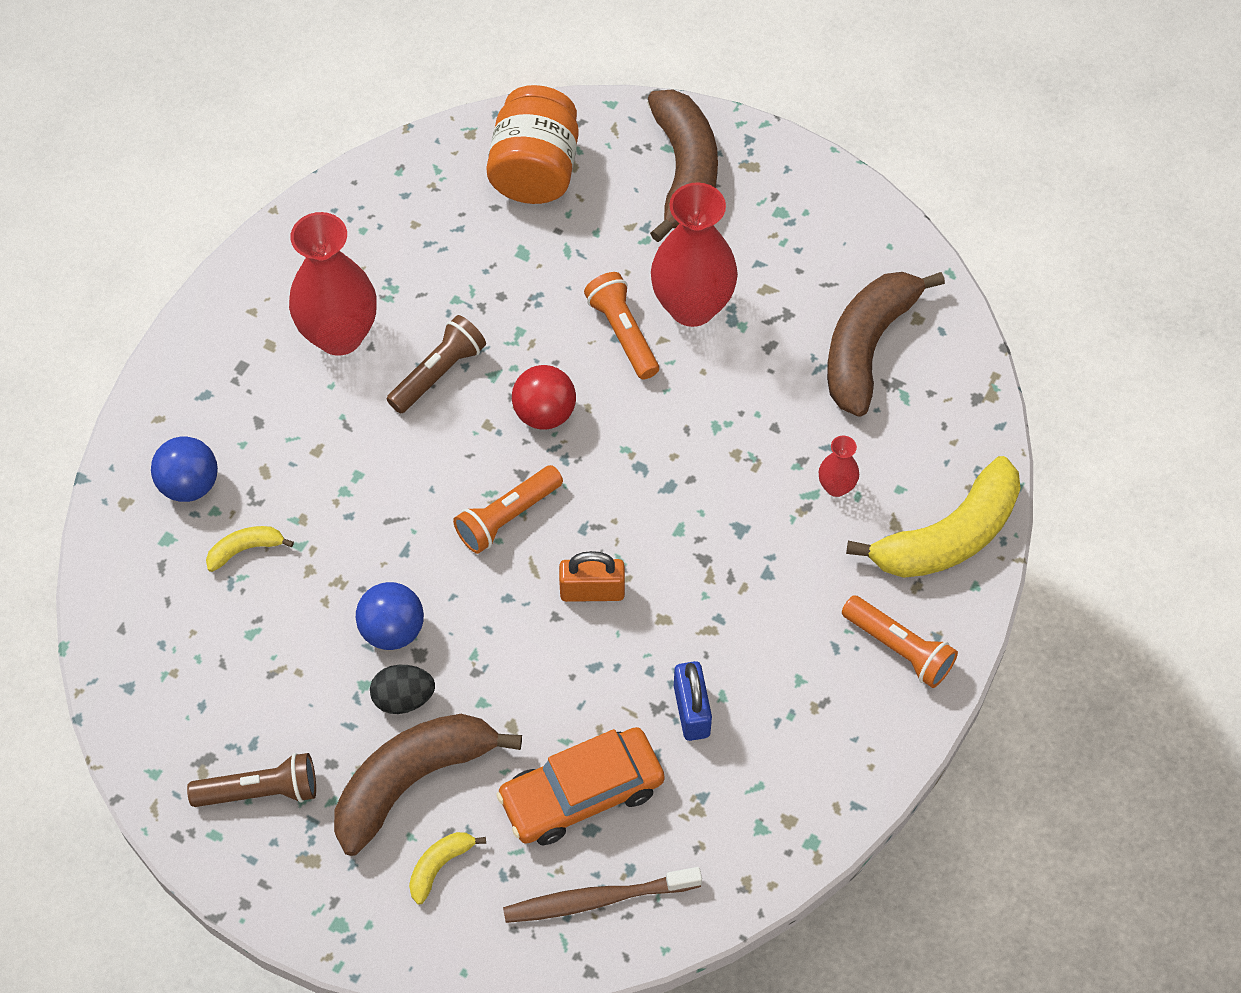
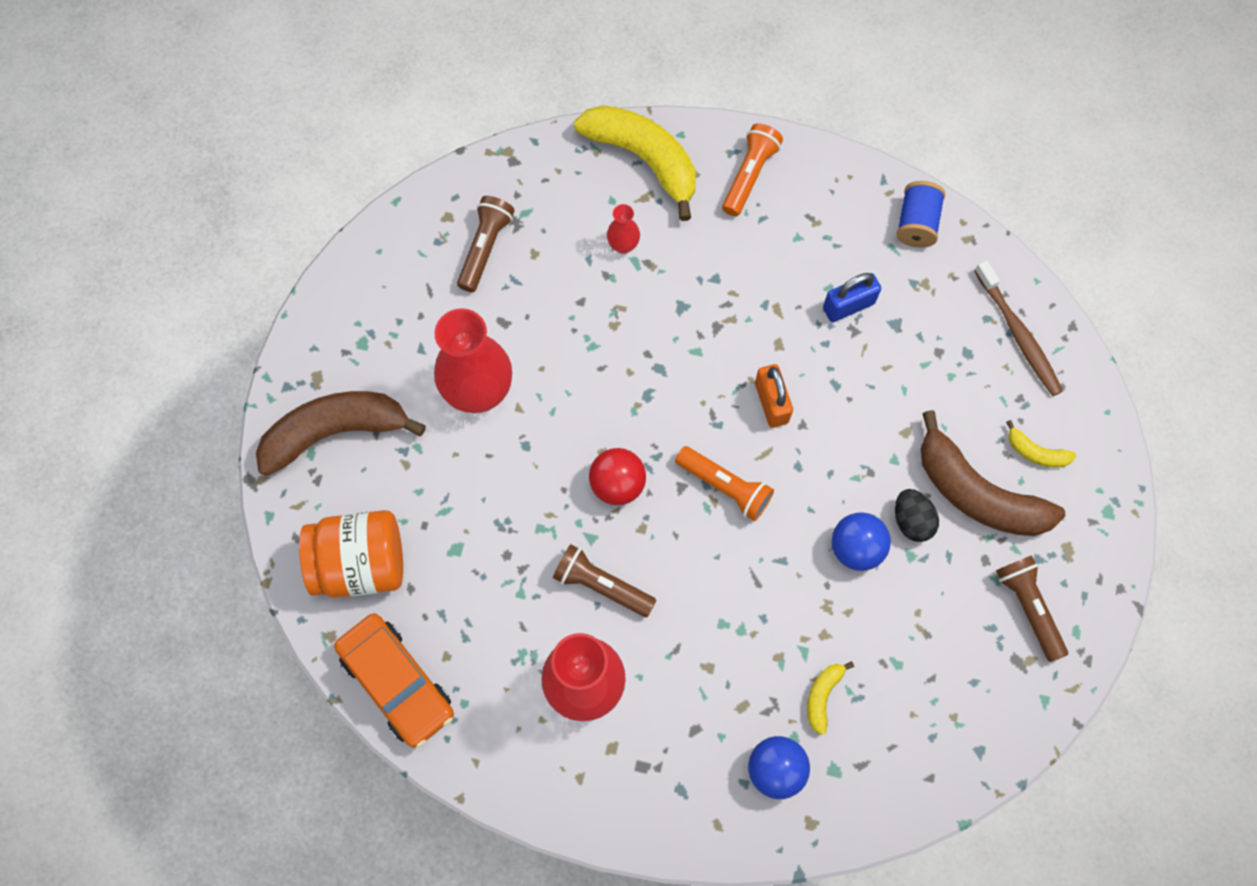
camera: 105 degrees left, 10 degrees up
yellow banana [206,526,294,572] -> yellow banana turned 60 degrees clockwise [807,661,854,735]
orange car [496,727,665,845] -> orange car moved to [334,613,454,748]
orange flashlight [584,272,659,380] -> none
brown banana [827,272,945,417] -> brown flashlight [457,196,515,292]
none -> blue spool [896,181,945,248]

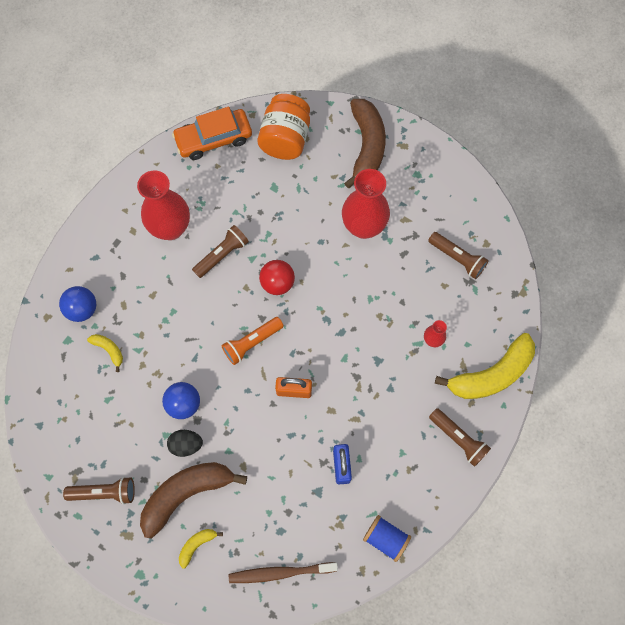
camera: 110 degrees right, 0 degrees up
orange flashlight [722,123,783,216] -> brown flashlight [429,408,491,467]

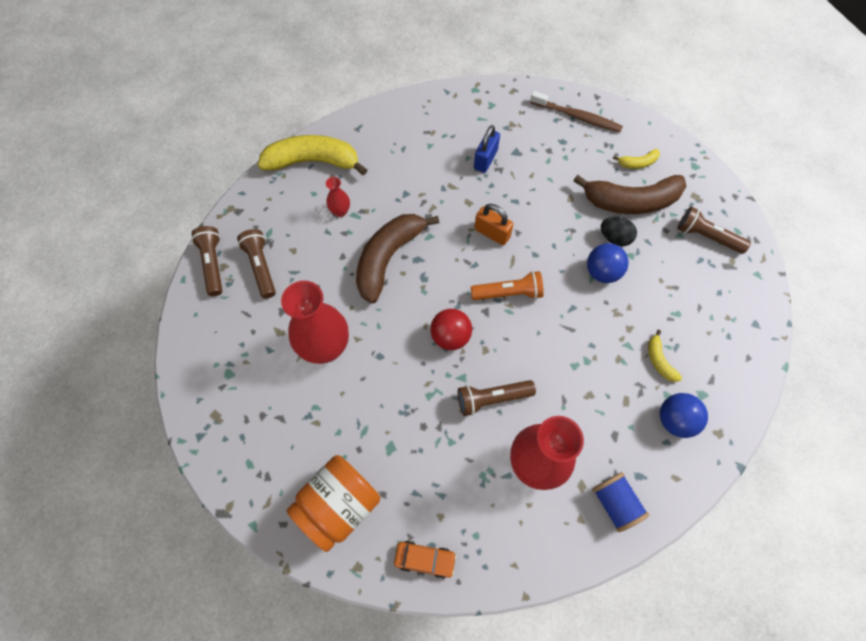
camera: 150 degrees left, 5 degrees down
orange car [172,107,252,160] -> orange car [394,541,456,579], size x0.55
brown banana [344,99,386,188] -> brown banana moved to [356,214,439,303]
blue spool [363,515,411,562] -> blue spool moved to [592,472,649,532]
brown flashlight [429,408,491,467] -> brown flashlight moved to [191,226,222,296]

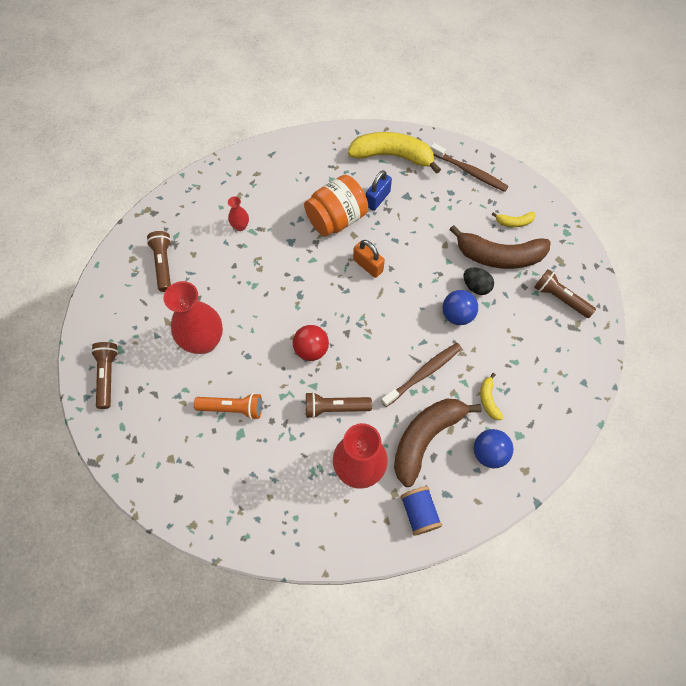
camera: 10 degrees right, 0 degrees up
brown flashlight [191,226,222,296] -> brown flashlight moved to [91,342,118,409]
yellow banana [258,135,367,175] -> yellow banana moved to [348,132,441,174]
orange jar [287,455,380,552] -> orange jar moved to [304,175,368,237]
brown banana [356,214,439,303] -> brown banana moved to [394,399,482,487]
orange car [394,541,456,579] -> none
orange flashlight [471,271,544,300] -> orange flashlight moved to [194,393,262,420]
none -> brown toothbrush [381,343,462,407]

